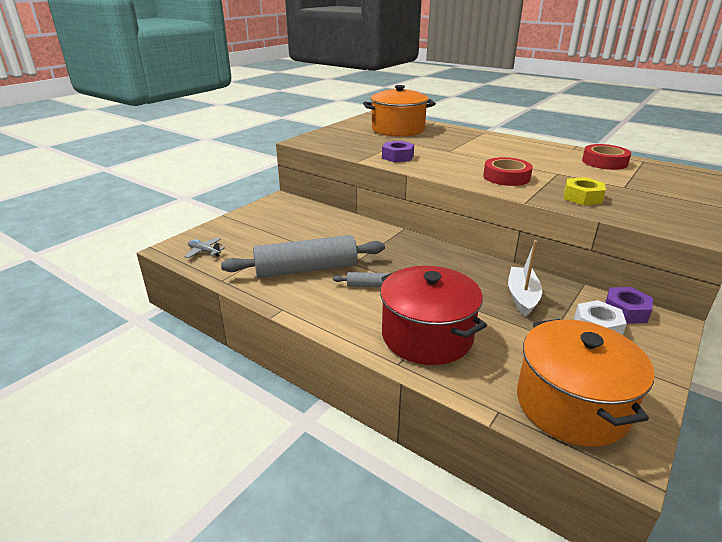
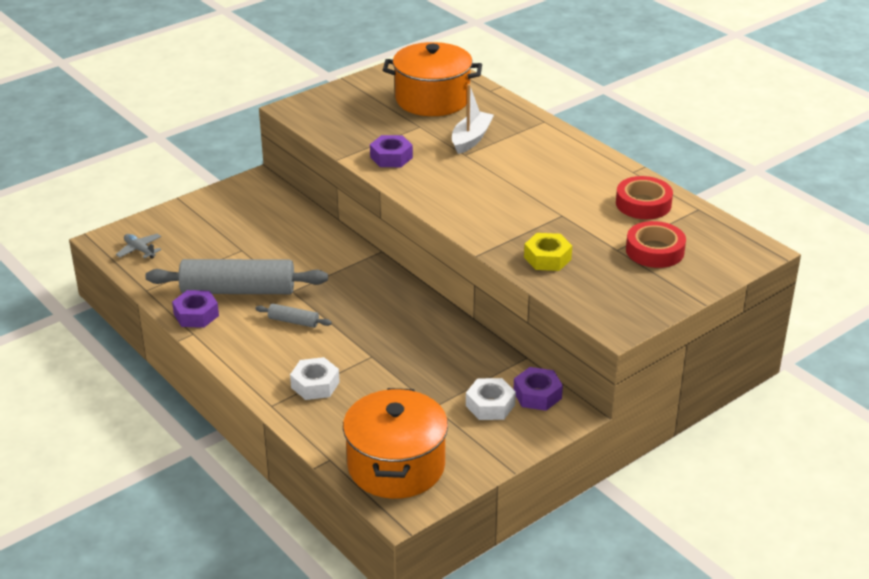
camera: 15 degrees right, 5 degrees up
red pot [380,266,487,365] -> white nut [290,357,340,400]
red tape [483,157,533,186] -> red tape moved to [626,221,686,268]
white boat [508,240,542,317] -> white boat moved to [452,84,494,154]
none -> purple nut [172,290,219,328]

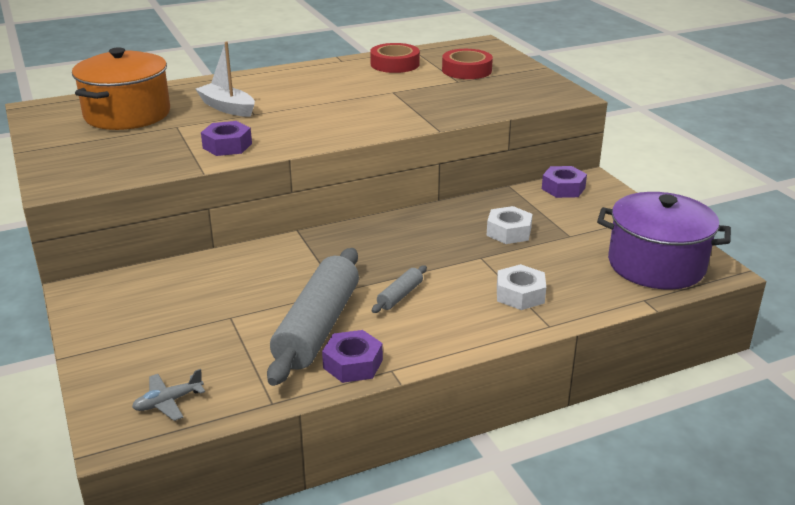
camera: 75 degrees left, 5 degrees down
orange pot [343,388,448,499] -> purple pot [597,192,731,290]
white nut [466,378,516,420] -> white nut moved to [487,206,533,244]
yellow nut [524,233,572,271] -> none

